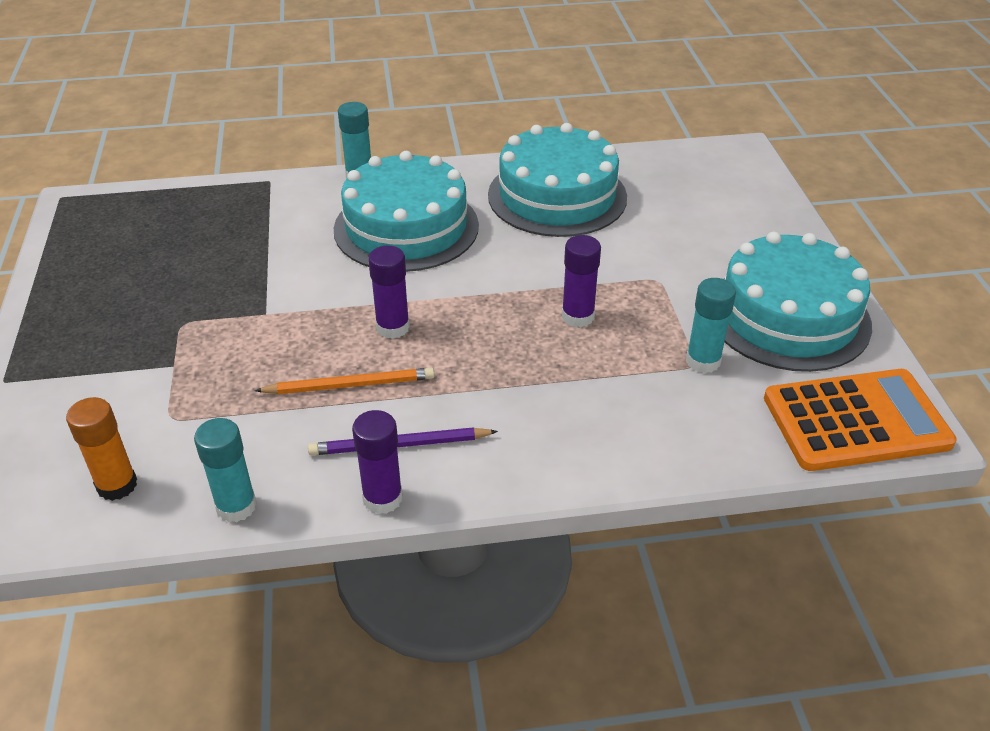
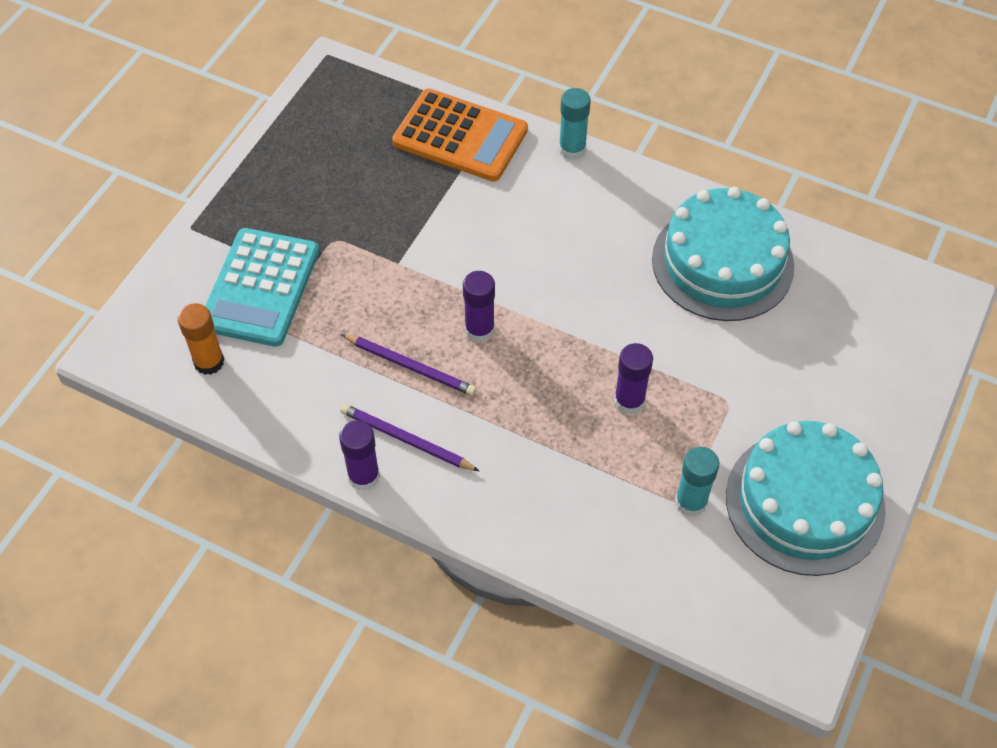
camera: 35 degrees right, 15 degrees up
turquoise glue stick [194,418,257,522] -> none
orange pencil [255,368,434,394] -> purple pencil [341,334,476,396]
turquoise cake [334,151,479,272] -> none
orange calculator [764,369,957,471] -> orange calculator moved to [392,89,528,182]
none -> turquoise calculator [205,228,319,347]

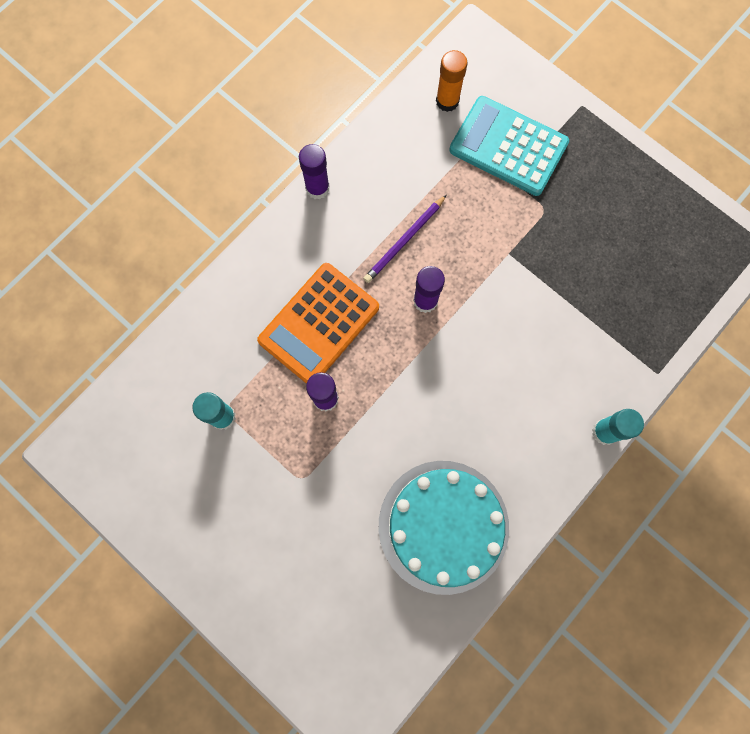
camera: 105 degrees right, 20 degrees up
purple pencil [340,404,479,471] -> none
orange calculator [392,89,528,182] -> orange calculator moved to [257,263,379,384]
turquoise cake [726,421,886,576] -> none

